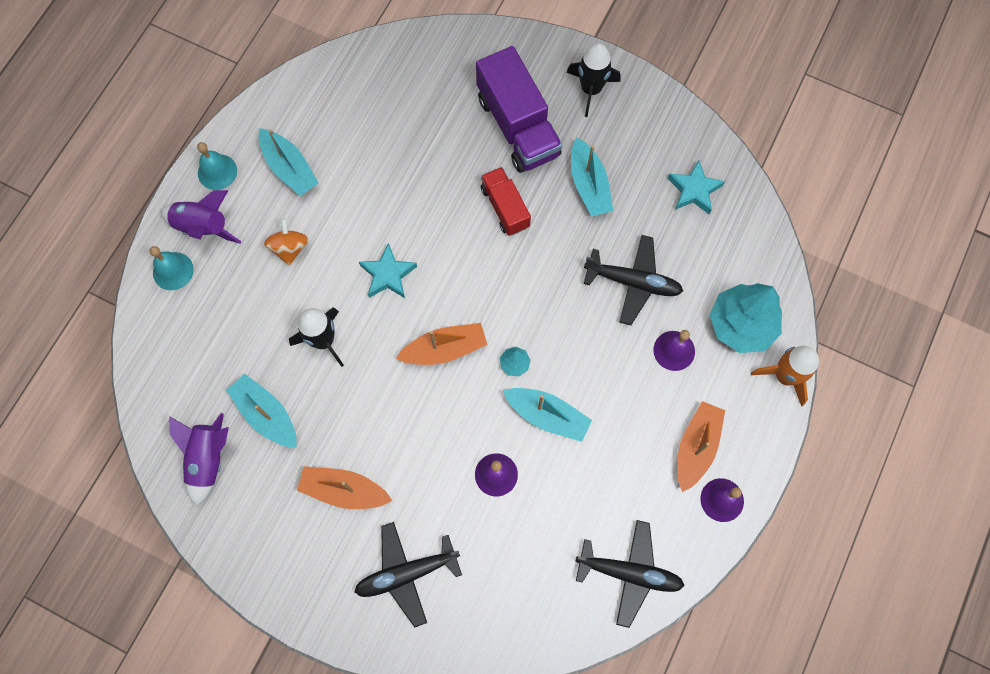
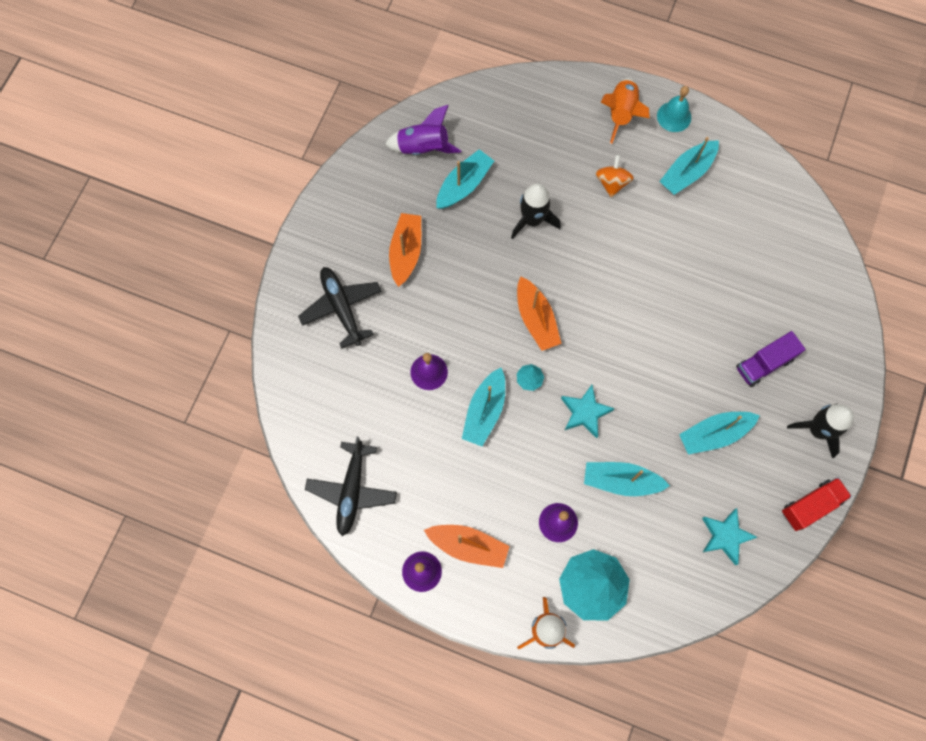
camera: 85 degrees right, 0 degrees up
turquoise bell [149,246,194,290] -> none
purple rocket [161,190,241,243] -> orange rocket [600,78,650,143]
orange spinning top [264,218,309,266] -> orange spinning top turned 75 degrees counterclockwise [596,155,634,197]
turquoise star [359,243,417,298] -> turquoise star moved to [561,385,615,438]
purple truck [476,46,562,173] -> purple truck [736,331,806,387], size x0.58
red truck [481,167,531,236] -> red truck moved to [782,477,852,531]
black plane [584,235,683,325] -> turquoise boat [584,462,670,496]

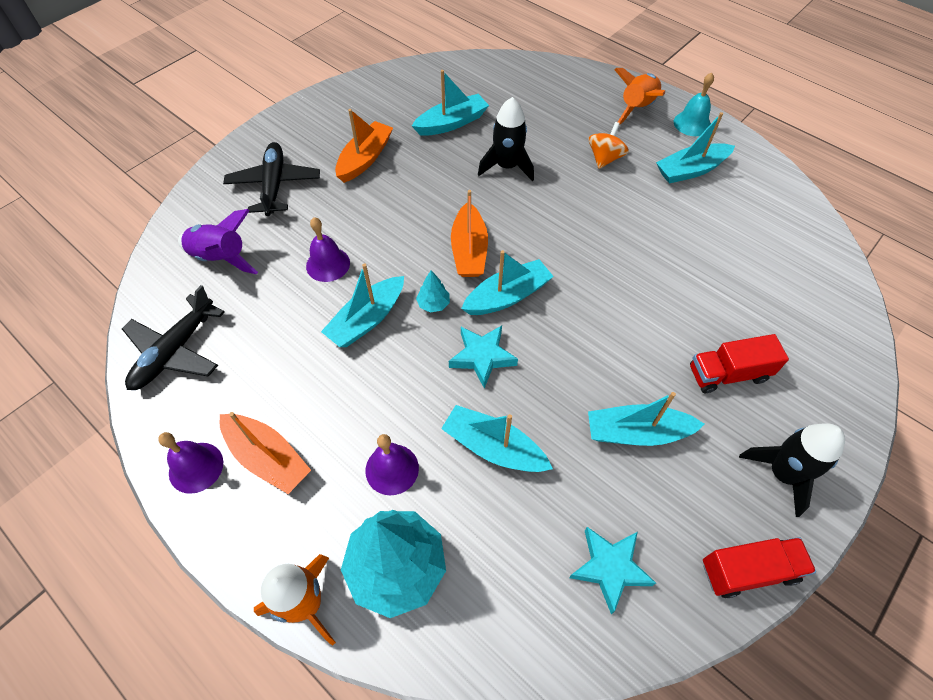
camera: 20 degrees right, 15 degrees down
purple rocket [385,105,461,155] -> purple rocket moved to [178,209,258,274]
purple truck [736,331,806,387] -> red truck [690,334,789,393]
none -> turquoise boat [461,250,554,315]

